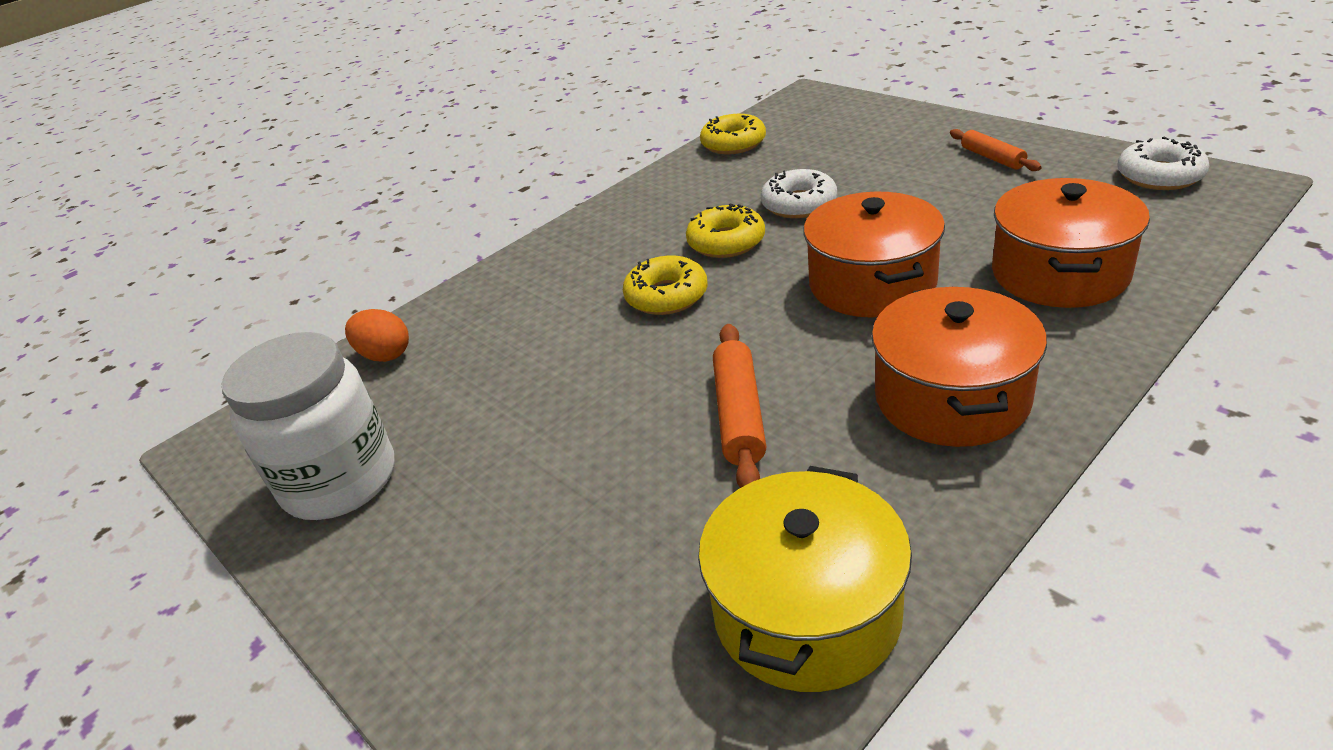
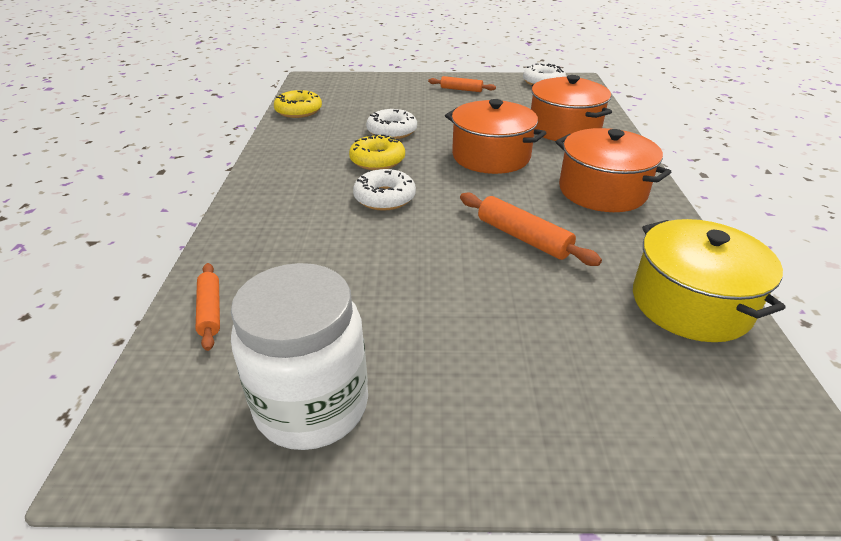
camera: 50 degrees left, 0 degrees up
orange egg [345,309,409,362] -> orange rolling pin [196,263,220,351]
yellow donut [623,256,708,315] -> white donut [353,169,416,211]

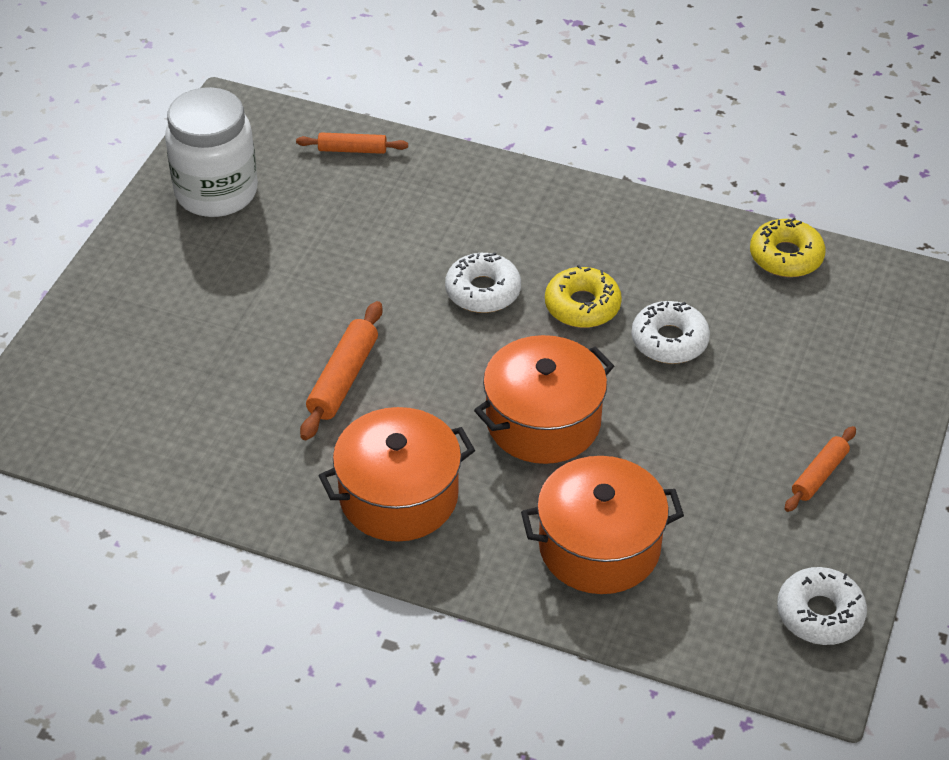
camera: 110 degrees right, 10 degrees up
orange rolling pin [460,193,602,266] -> orange rolling pin turned 45 degrees counterclockwise [300,301,383,440]
yellow pot [633,219,785,342] -> none

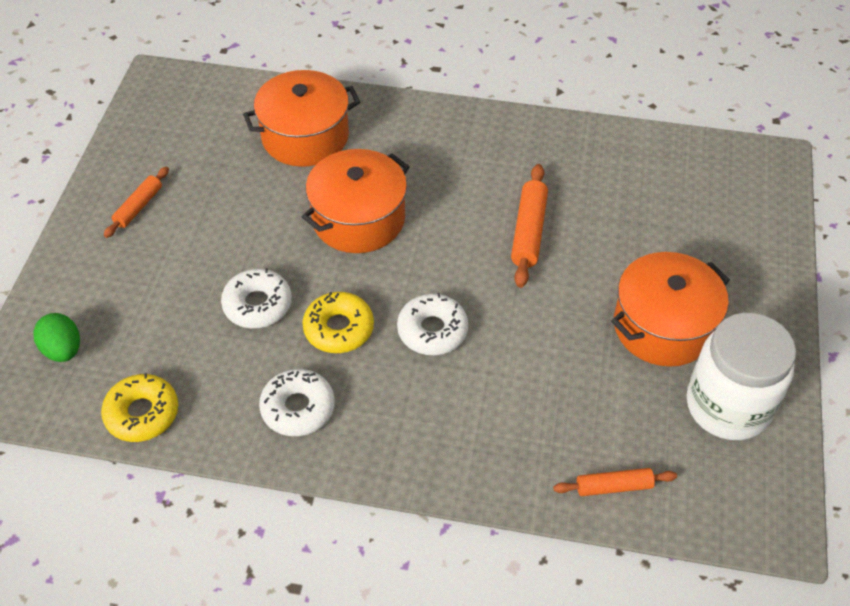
camera: 170 degrees right, 5 degrees up
orange pot [319,407,475,542] -> orange pot moved to [611,252,730,367]
white donut [777,567,867,645] -> white donut moved to [259,369,335,436]
none -> green egg [33,313,80,362]

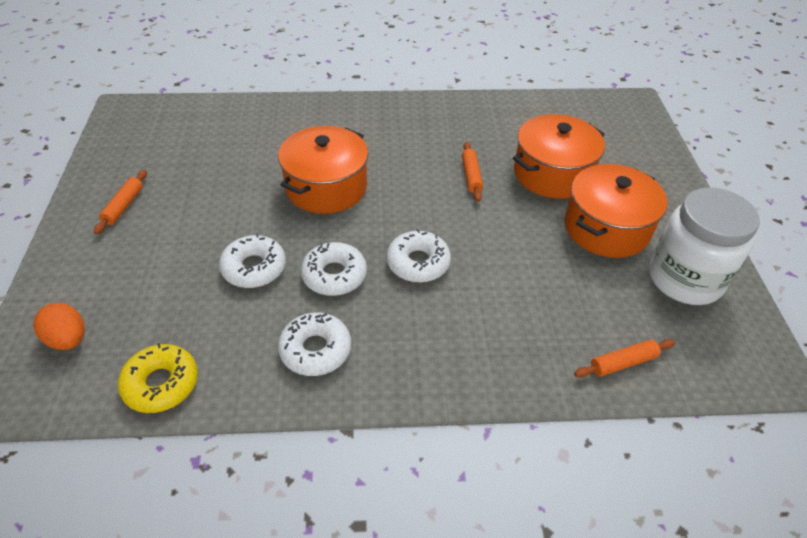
camera: 15 degrees left, 5 degrees down
green egg [33,313,80,362] -> orange egg [33,303,85,350]
orange pot [243,70,360,167] -> orange pot moved to [513,114,605,199]
yellow donut [302,292,374,353] -> white donut [301,242,367,296]
orange rolling pin [511,164,548,288] -> orange rolling pin [462,142,483,202], size x0.66

